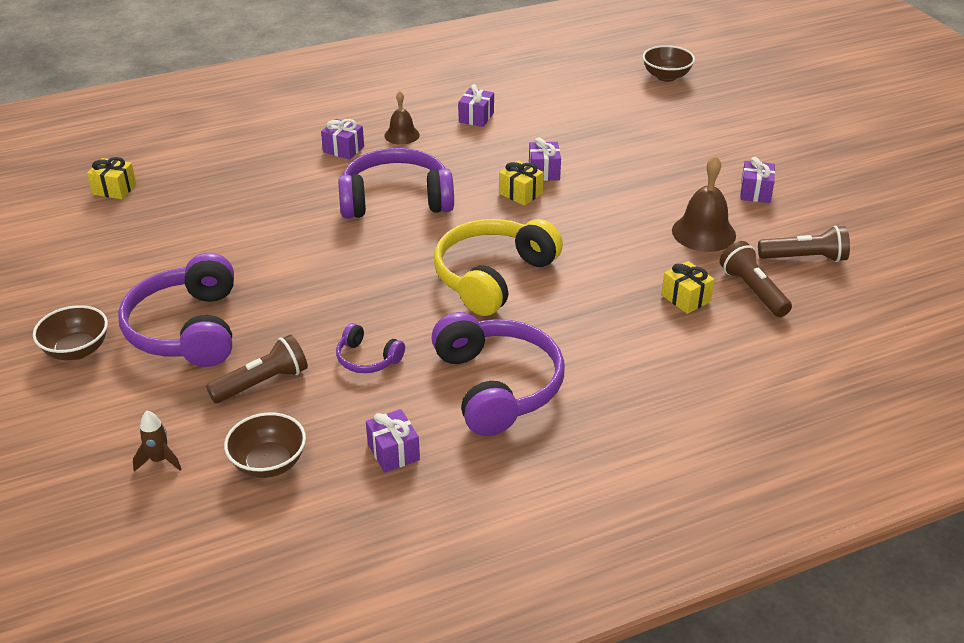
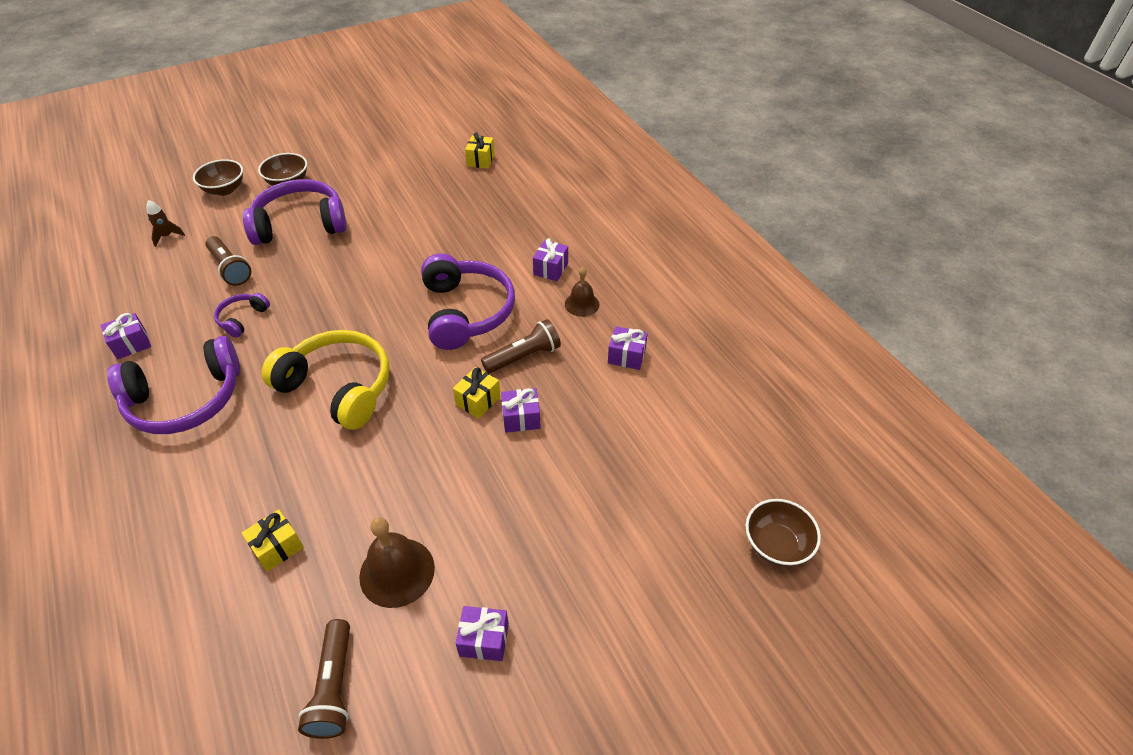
camera: 85 degrees right, 10 degrees up
brown bowl [224,412,306,478] -> brown bowl moved to [193,159,243,196]
brown flashlight [720,241,792,317] -> brown flashlight moved to [481,319,561,373]

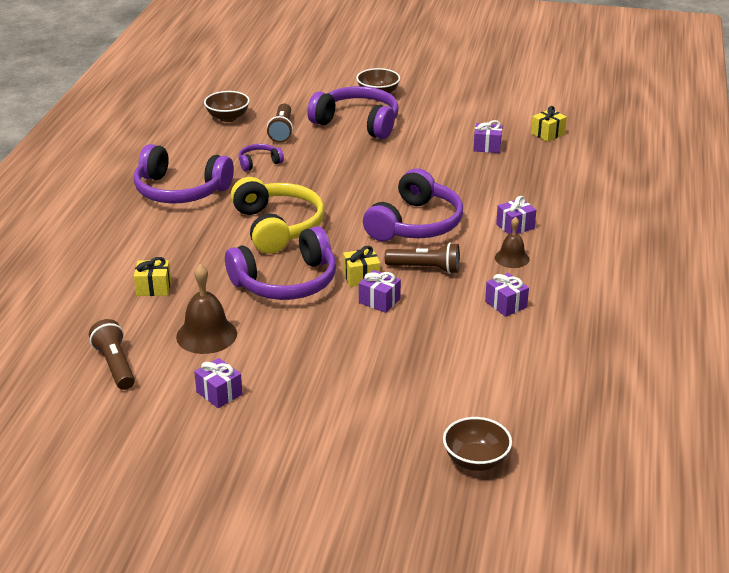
camera: 40 degrees right, 15 degrees down
purple gift [101,313,151,359] -> purple gift moved to [473,120,503,153]
brown rocket [146,200,185,247] -> none
brown bowl [193,159,243,196] -> brown bowl moved to [204,91,250,122]
brown flashlight [298,619,350,739] -> brown flashlight turned 120 degrees clockwise [89,319,135,390]
none -> purple headphones [225,226,336,300]

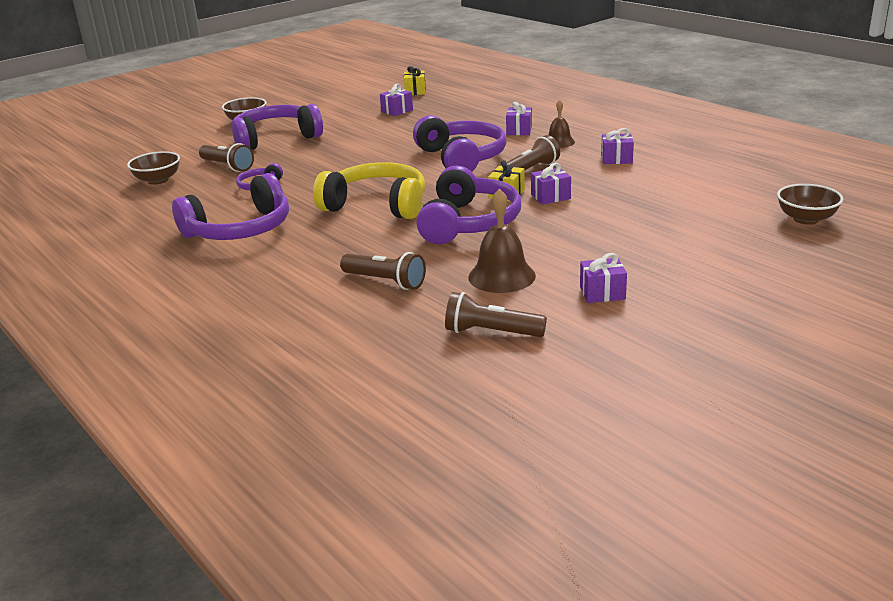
camera: 50 degrees left, 5 degrees down
yellow gift [134,257,171,296] -> brown flashlight [340,252,426,290]

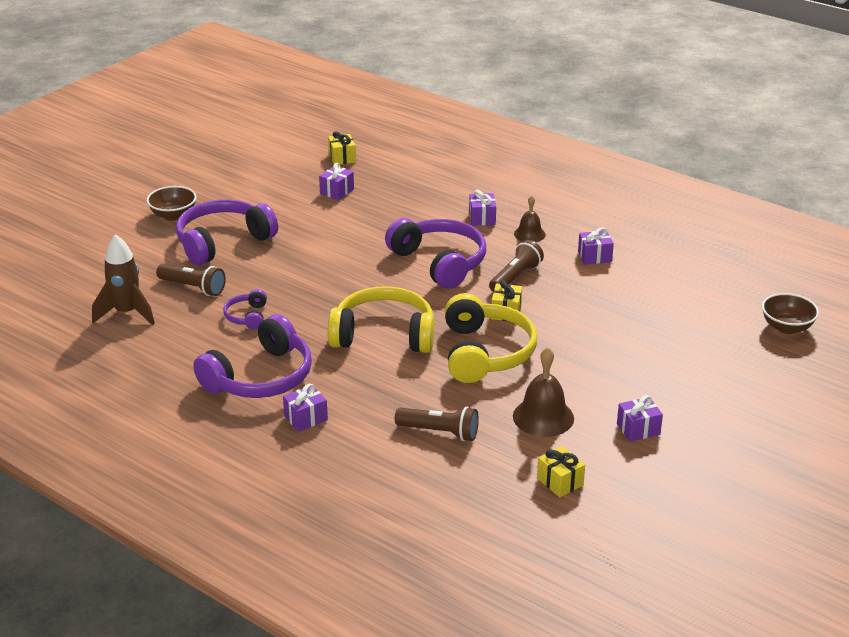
camera: 15 degrees left, 5 degrees up
brown bowl [127,151,180,185] -> brown rocket [92,234,155,325]
purple headphones [416,166,521,244] -> yellow headphones [445,293,537,383]
brown flashlight [445,292,547,337] -> yellow gift [537,446,585,497]
purple gift [531,163,571,205] -> purple gift moved to [283,384,328,432]

